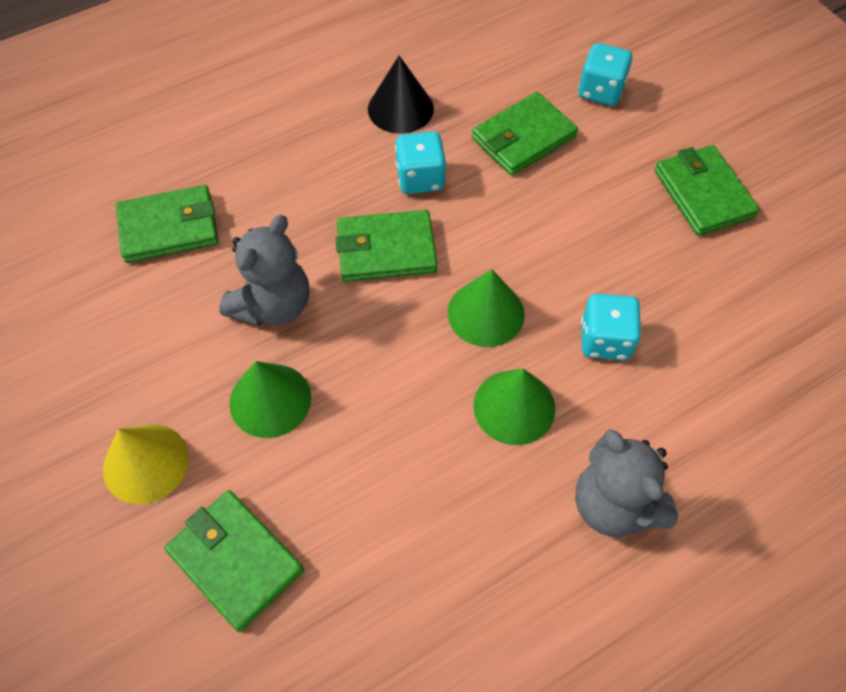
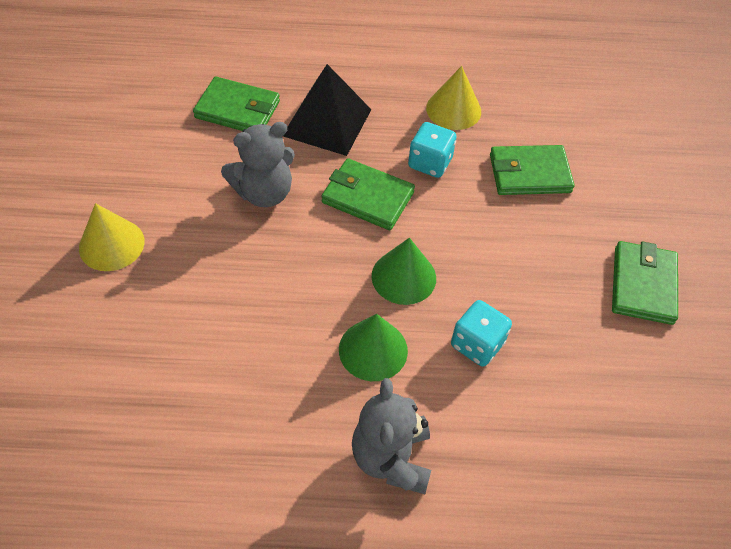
camera: 30 degrees right, 5 degrees down
green wallet [164,490,304,632] -> none
green cone [229,361,311,438] -> none
black cone [368,56,434,134] -> yellow cone [426,66,481,130]
turquoise dice [578,43,632,106] -> none
none -> black pyramid [283,64,372,156]

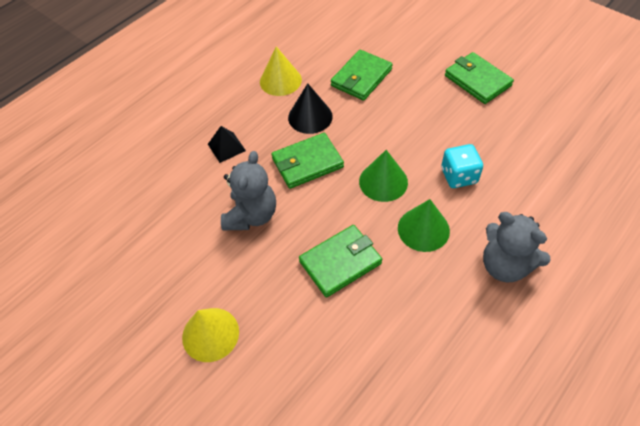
camera: 45 degrees left, 0 degrees up
green wallet [193,76,280,131] -> green wallet moved to [299,225,382,298]
black pyramid [283,64,372,156] -> black pyramid [208,126,246,163], size x0.52
turquoise dice [408,122,457,178] -> black cone [288,83,333,134]

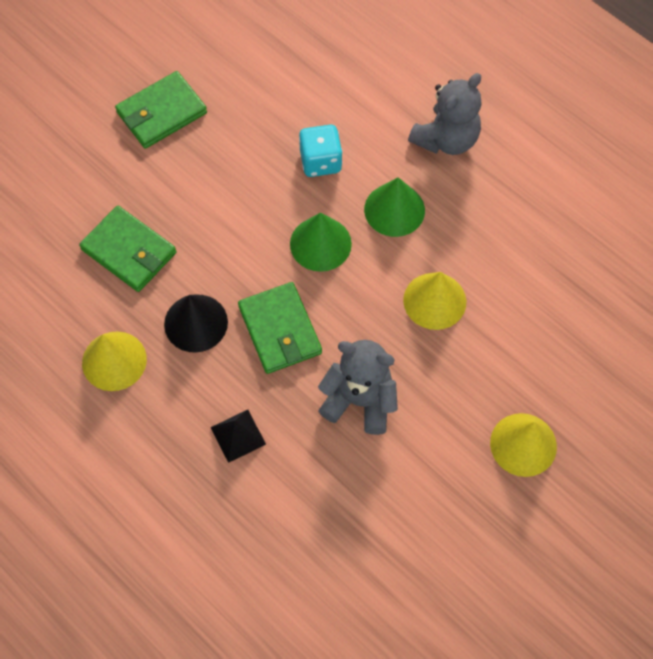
camera: 90 degrees left, 10 degrees up
green wallet [299,225,382,298] -> yellow cone [403,272,466,330]

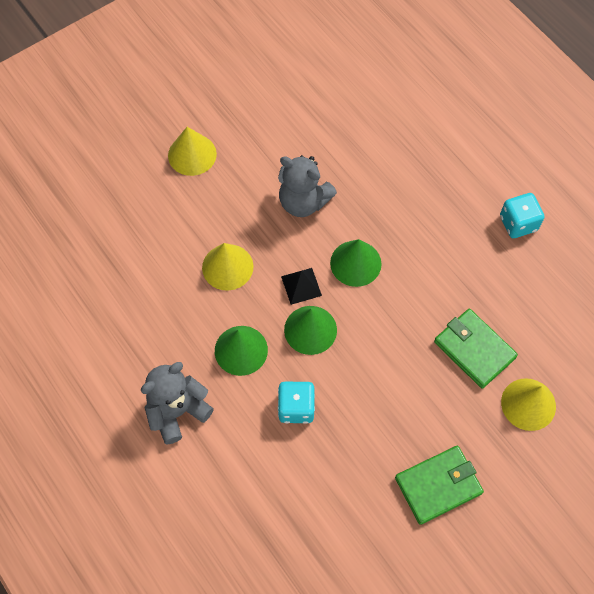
camera: 170 degrees left, 0 degrees up
yellow cone [82,331,147,391] -> yellow cone moved to [501,378,556,431]
black cone [164,294,228,353] -> none
black pyramid [210,410,266,463] -> black pyramid moved to [281,268,322,305]
green wallet [238,282,322,374] -> green cone [330,239,382,287]
none -> turquoise dice [500,193,544,238]

